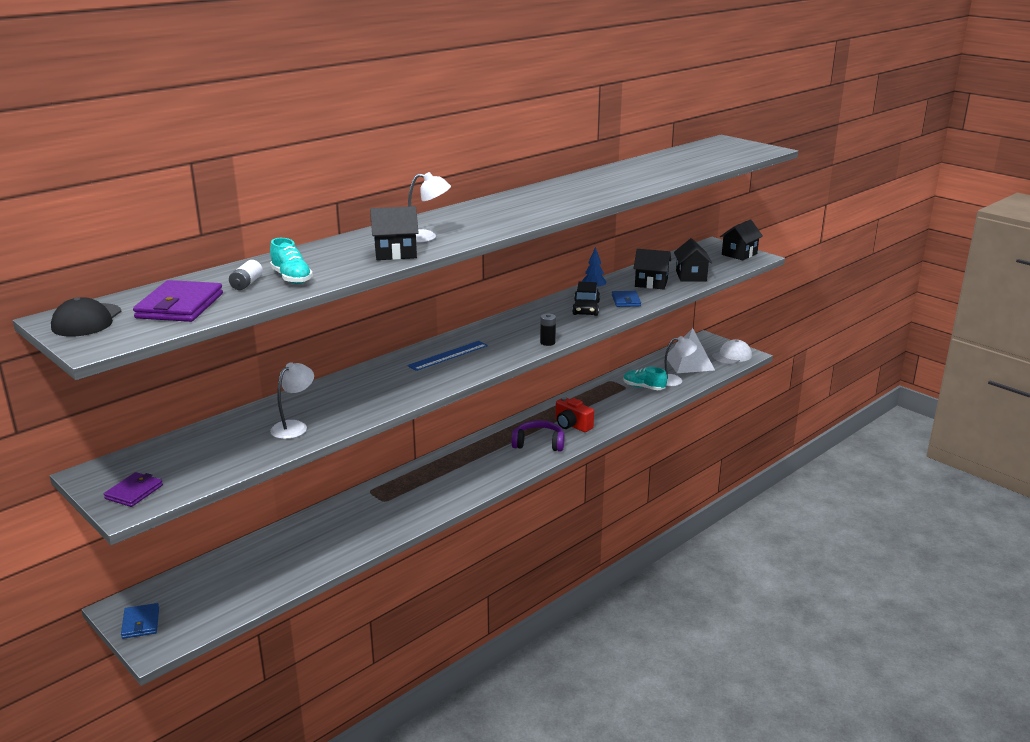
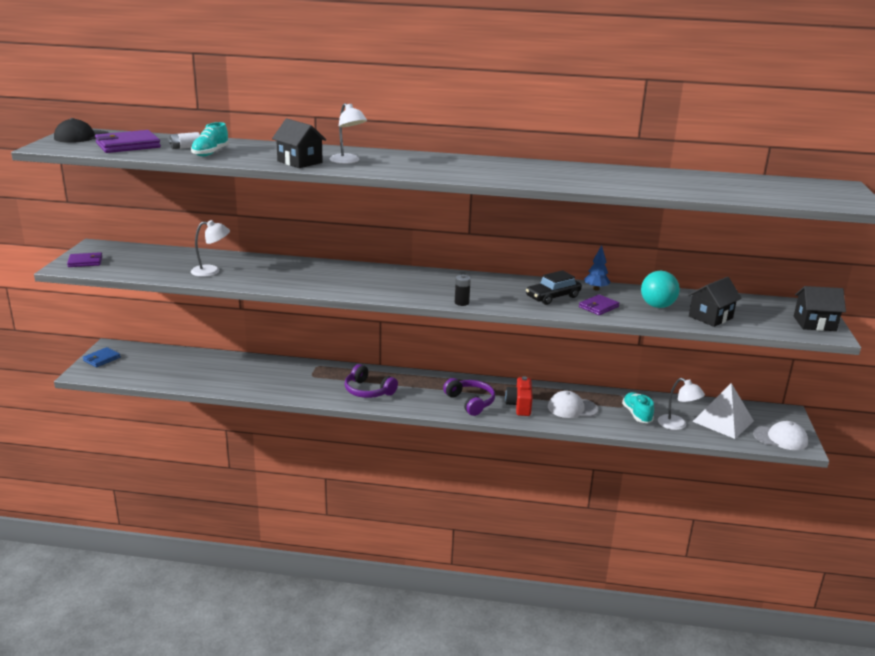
camera: 50 degrees right, 0 degrees up
blue ruler [407,341,488,371] -> none
blue wallet [612,291,641,307] -> purple wallet [579,294,620,315]
black house [633,249,671,289] -> turquoise ball [641,271,680,308]
none -> purple headphones [345,364,398,398]
none -> white cap [548,391,598,418]

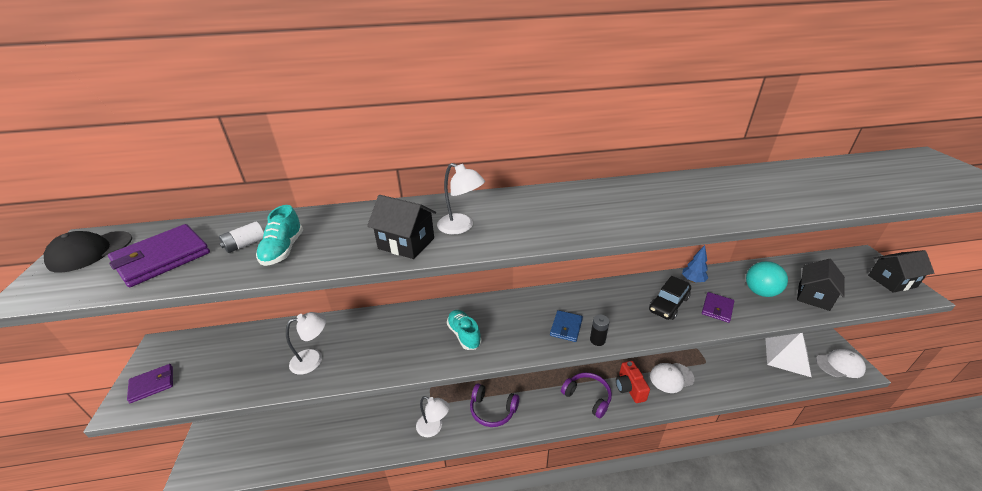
camera: 15 degrees left, 10 degrees up
blue wallet [83,347,121,367] -> blue wallet moved to [550,310,583,342]
turquoise shoe [622,392,654,423] -> turquoise shoe moved to [447,310,482,350]
white lamp [658,378,705,430] -> white lamp moved to [416,396,450,437]

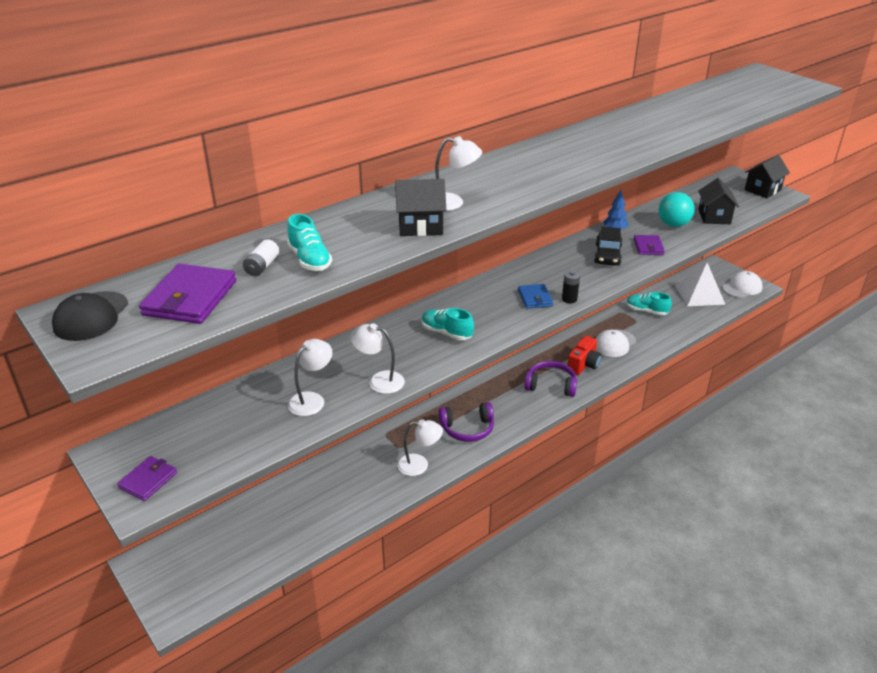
camera: 30 degrees left, 0 degrees up
red camera [616,361,650,403] -> red camera turned 105 degrees counterclockwise [567,336,602,375]
none -> white lamp [350,323,405,394]
none -> turquoise shoe [626,292,672,315]

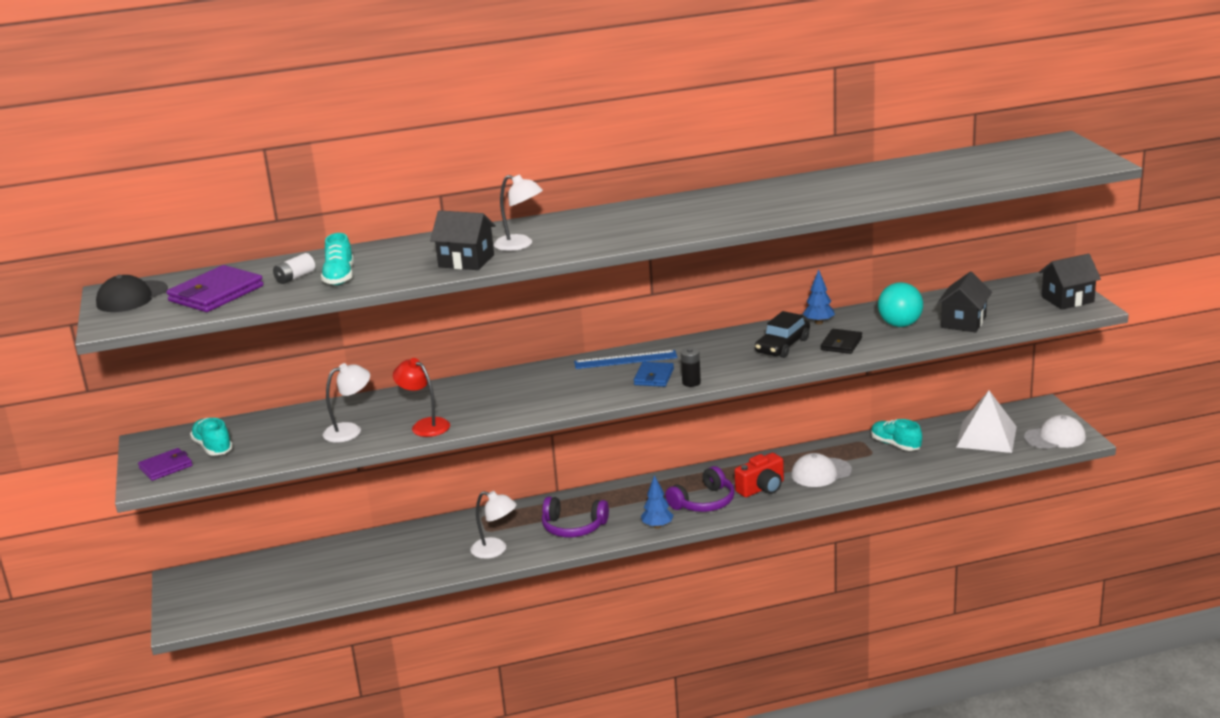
camera: 25 degrees right, 10 degrees down
white lamp [350,323,405,394] -> red lamp [393,358,450,437]
turquoise shoe [421,308,474,340] -> turquoise shoe moved to [190,418,233,456]
purple headphones [524,361,577,397] -> purple headphones turned 105 degrees clockwise [665,466,735,512]
purple wallet [634,235,665,255] -> black wallet [821,329,862,354]
none -> blue ruler [574,350,677,369]
none -> blue tree [641,475,674,529]

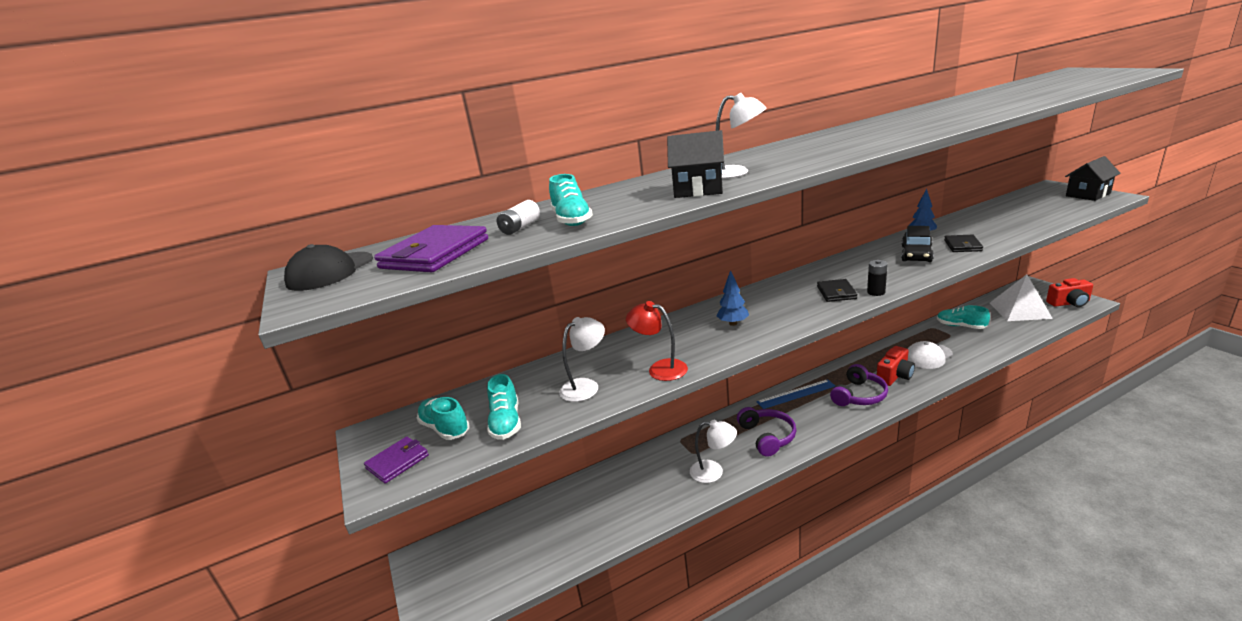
camera: 10 degrees left, 0 degrees up
purple headphones [542,496,609,537] -> purple headphones turned 105 degrees counterclockwise [737,407,796,457]
blue ruler [574,350,677,369] -> blue ruler moved to [757,379,835,409]
blue wallet [634,362,674,387] -> black wallet [817,279,858,302]
blue tree [641,475,674,529] -> blue tree moved to [716,270,749,326]
turquoise ball [878,282,923,327] -> none
black house [937,271,992,333] -> none
white cap [1024,415,1086,449] -> red camera [1046,278,1093,307]
none -> turquoise shoe [487,374,521,440]

